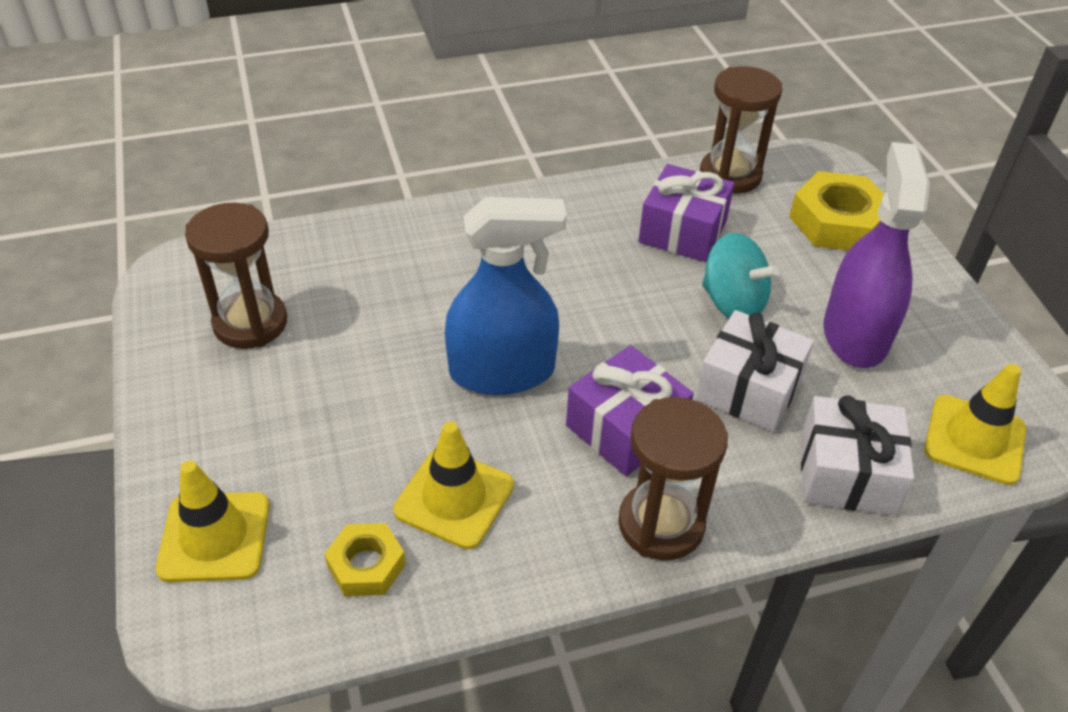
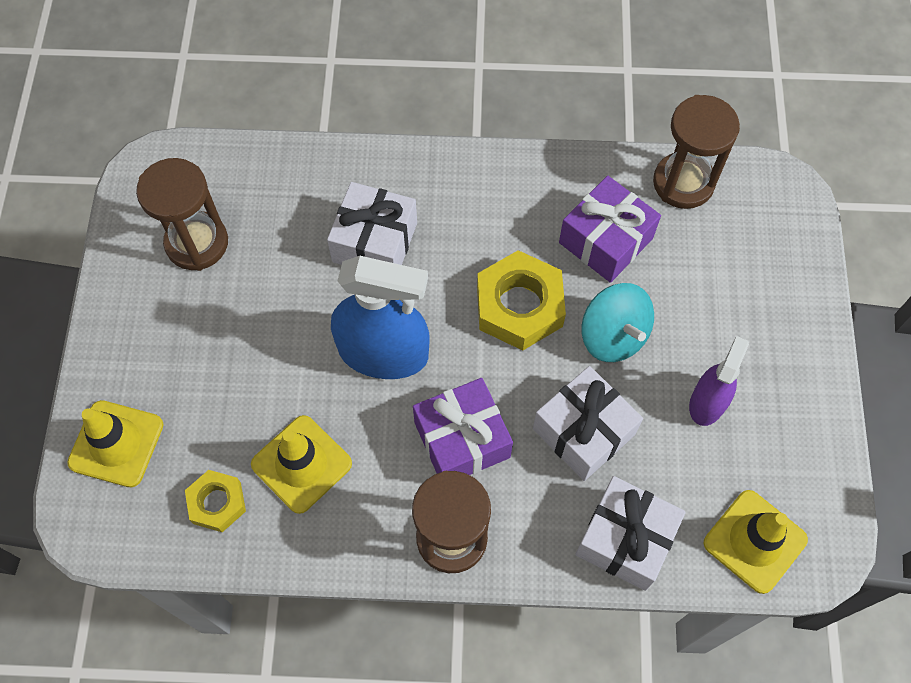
camera: 20 degrees right, 20 degrees up
yellow nut [789,171,884,250] -> yellow nut moved to [477,250,566,350]
purple spray bottle [824,142,930,368] -> purple spray bottle [689,336,749,426], size x0.58
none -> white gift [327,182,417,265]

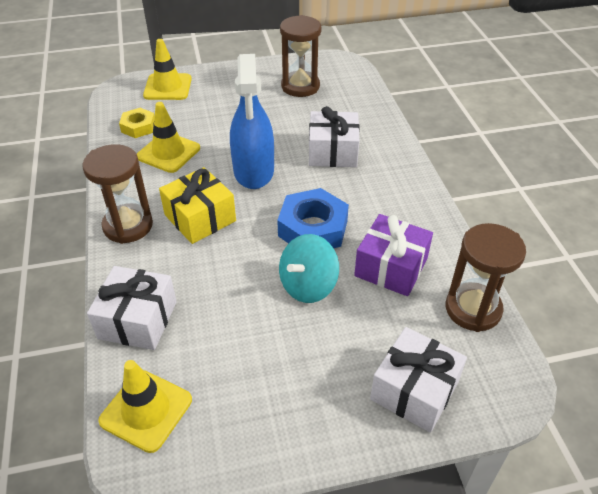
camera: 75 degrees right, 20 degrees down
purple gift [413,378,513,475] -> yellow gift [159,167,236,244]
yellow nut [477,250,566,350] -> blue nut [277,188,349,248]
white gift [533,366,643,481] -> white gift moved to [370,327,467,433]
purple spray bottle [689,336,749,426] -> none

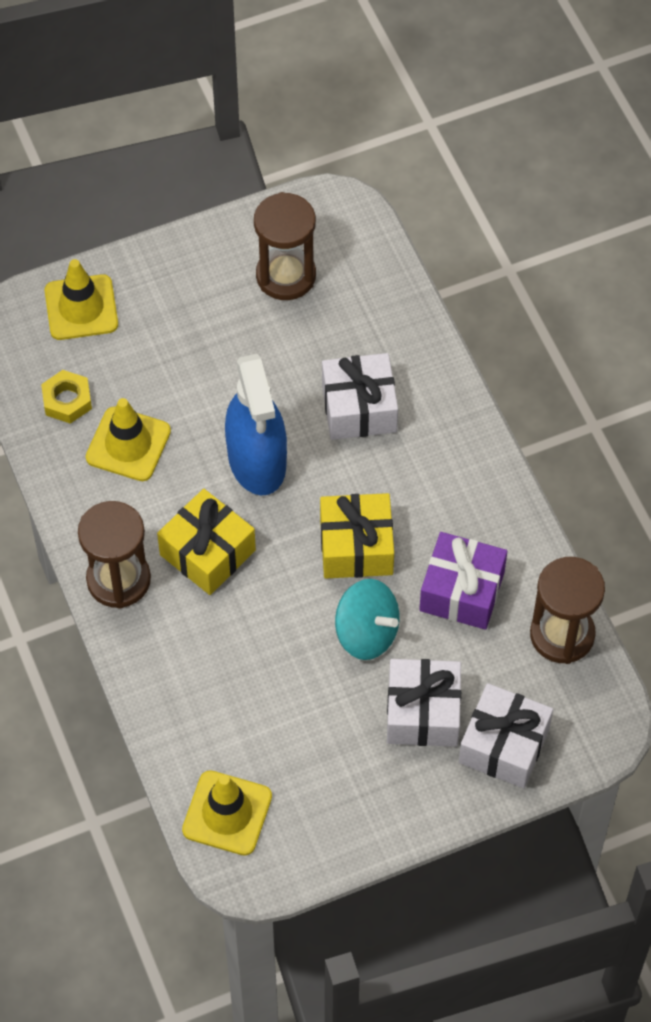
camera: 10 degrees left, 15 degrees up
white gift [87,266,177,350] -> white gift moved to [387,659,461,747]
blue nut [277,188,349,248] -> yellow gift [320,493,394,579]
turquoise spinning top [279,234,339,303] -> turquoise spinning top turned 90 degrees counterclockwise [335,579,399,660]

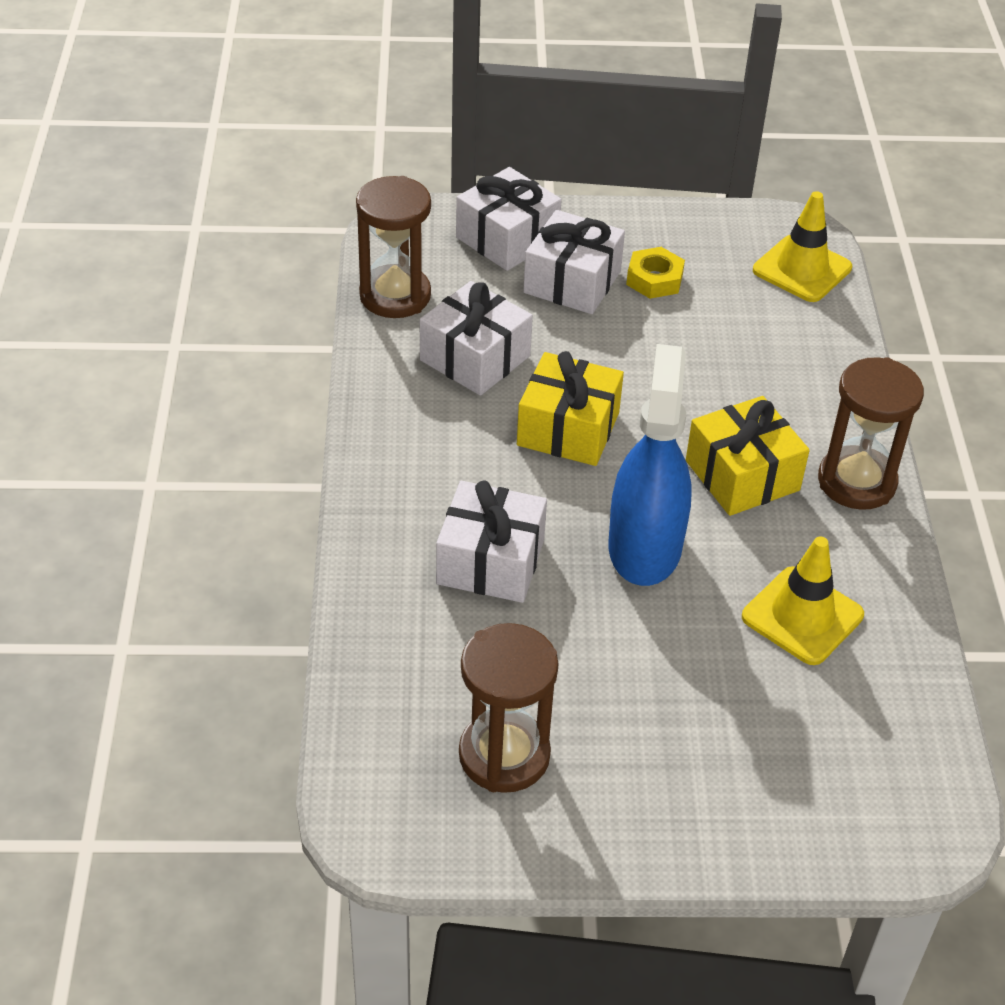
camera: 160 degrees left, 15 degrees down
yellow nut [41,370,92,424] -> yellow nut moved to [626,247,685,299]
yellow traffic cone [44,259,118,340] -> none
turquoise spinning top [335,579,399,660] -> none
purple gift [419,532,507,630] -> white gift [420,281,533,396]

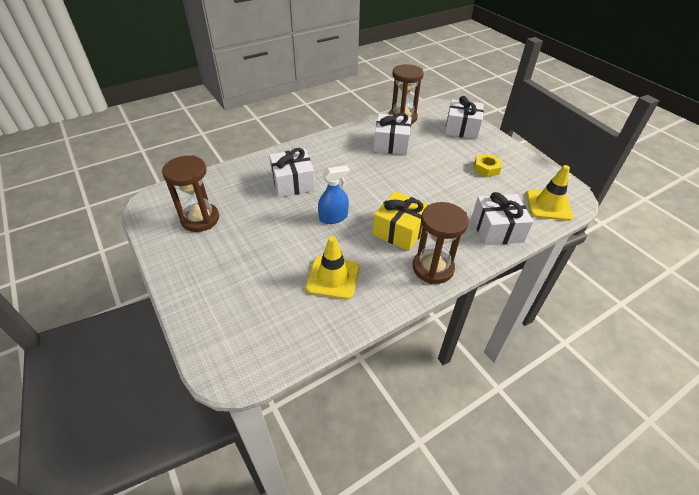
camera: 60 degrees right, 0 degrees up
yellow gift [517,351,624,466] -> none
white gift [523,210,625,314] -> white gift moved to [472,192,534,245]
blue spray bottle [608,344,692,586] -> blue spray bottle [318,165,350,224], size x0.58

